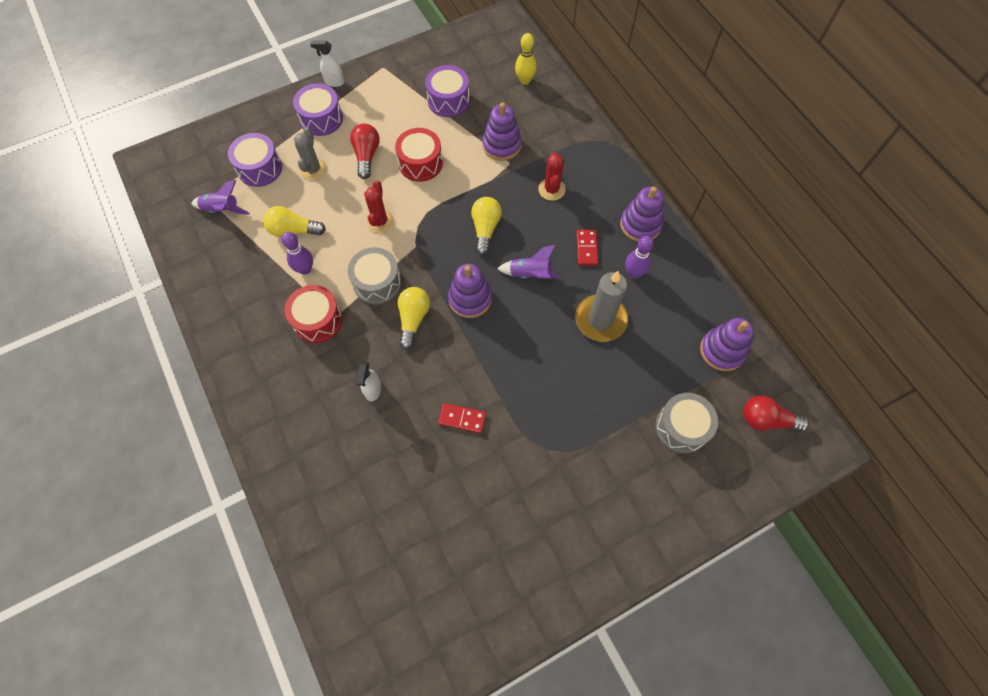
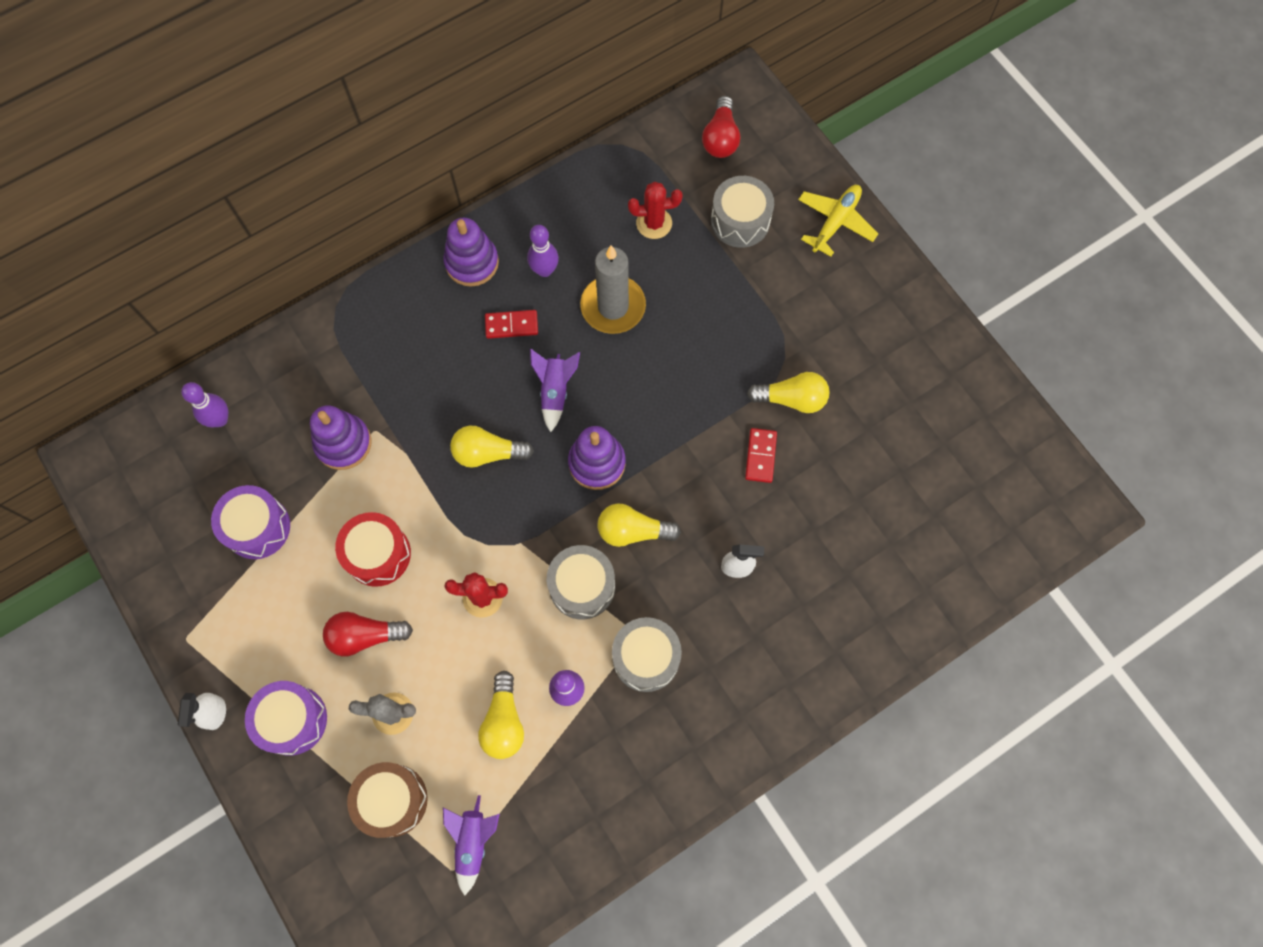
camera: 95 degrees left, 5 degrees up
purple drum [228,133,282,187] -> brown drum [347,762,428,838]
red drum [285,285,343,343] -> grey drum [612,617,682,692]
yellow bowling pin [515,33,537,85] -> purple bowling pin [181,382,228,427]
red cactus [538,152,566,201] -> red cactus moved to [628,182,683,239]
purple stacking toy [700,318,754,371] -> none
none -> yellow light bulb [747,372,830,413]
none -> yellow plane [798,185,879,257]

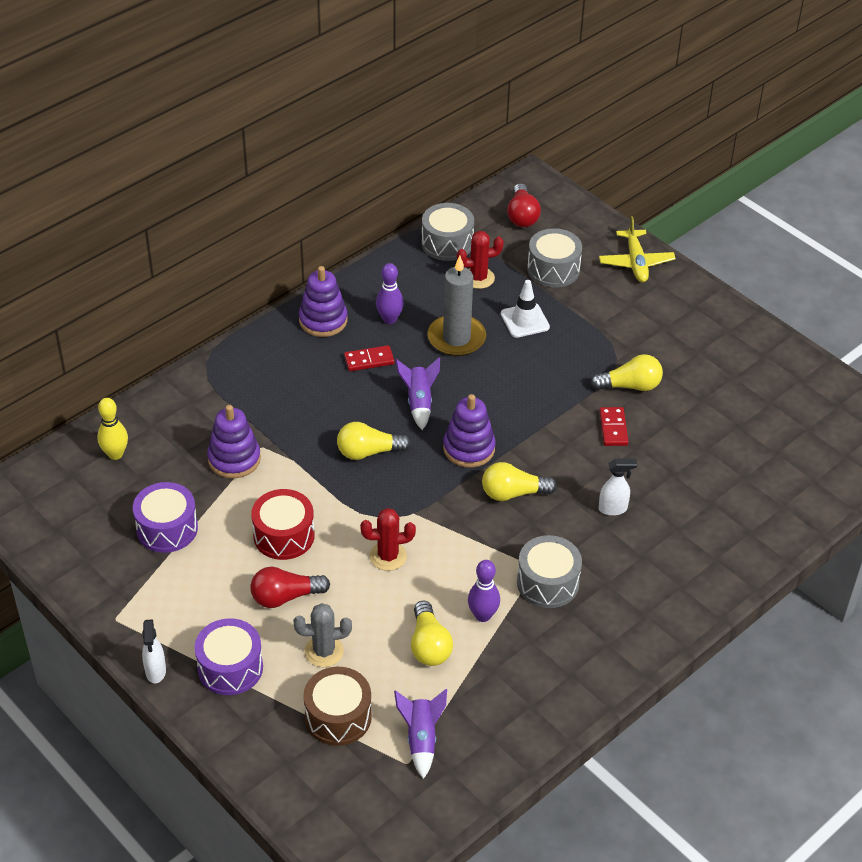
camera: 10 degrees left, 25 degrees down
purple bowling pin [181,382,228,427] -> yellow bowling pin [97,398,128,460]
grey drum [547,545,615,619] -> grey drum moved to [422,203,474,261]
yellow plane [798,185,879,257] -> yellow plane turned 150 degrees clockwise [599,216,676,282]
none -> white traffic cone [501,280,550,338]

